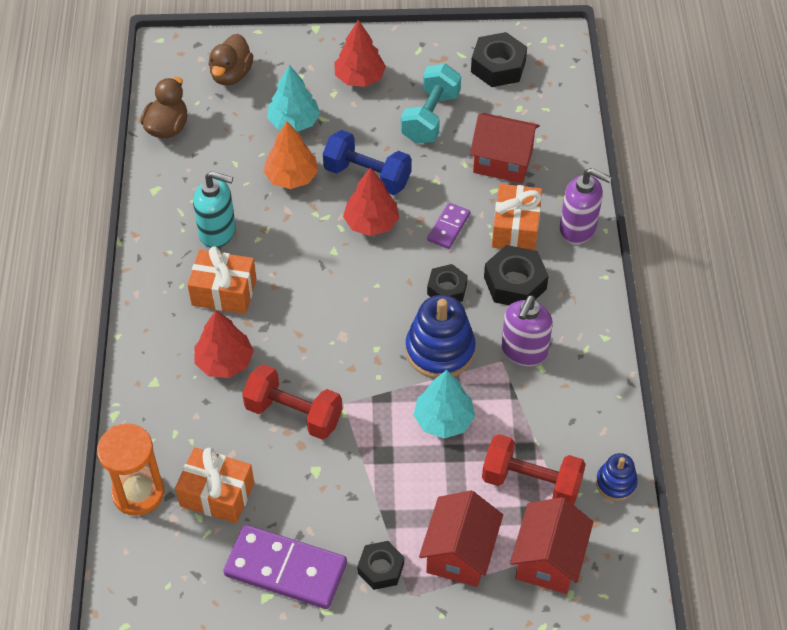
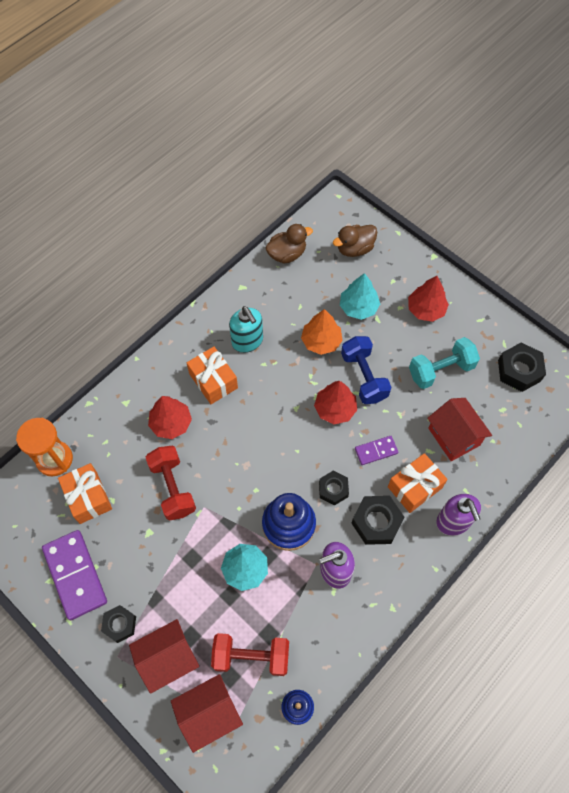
camera: 45 degrees right, 10 degrees up
red dumbbell [482,434,586,505] -> red dumbbell turned 60 degrees counterclockwise [211,633,289,676]

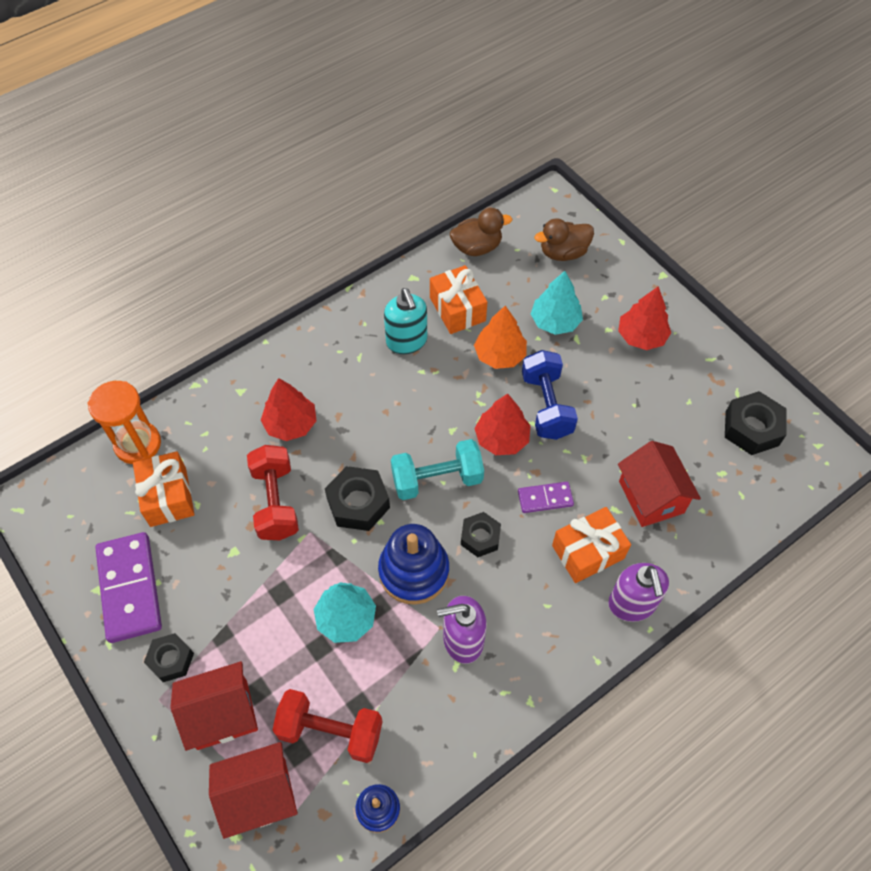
camera: 10 degrees right, 5 degrees down
orange gift [187,346,238,404] -> orange gift moved to [430,265,487,334]
black nut [352,496,404,545] -> black nut moved to [325,466,390,531]
turquoise dumbbell [409,337,480,389] -> turquoise dumbbell moved to [391,439,484,500]

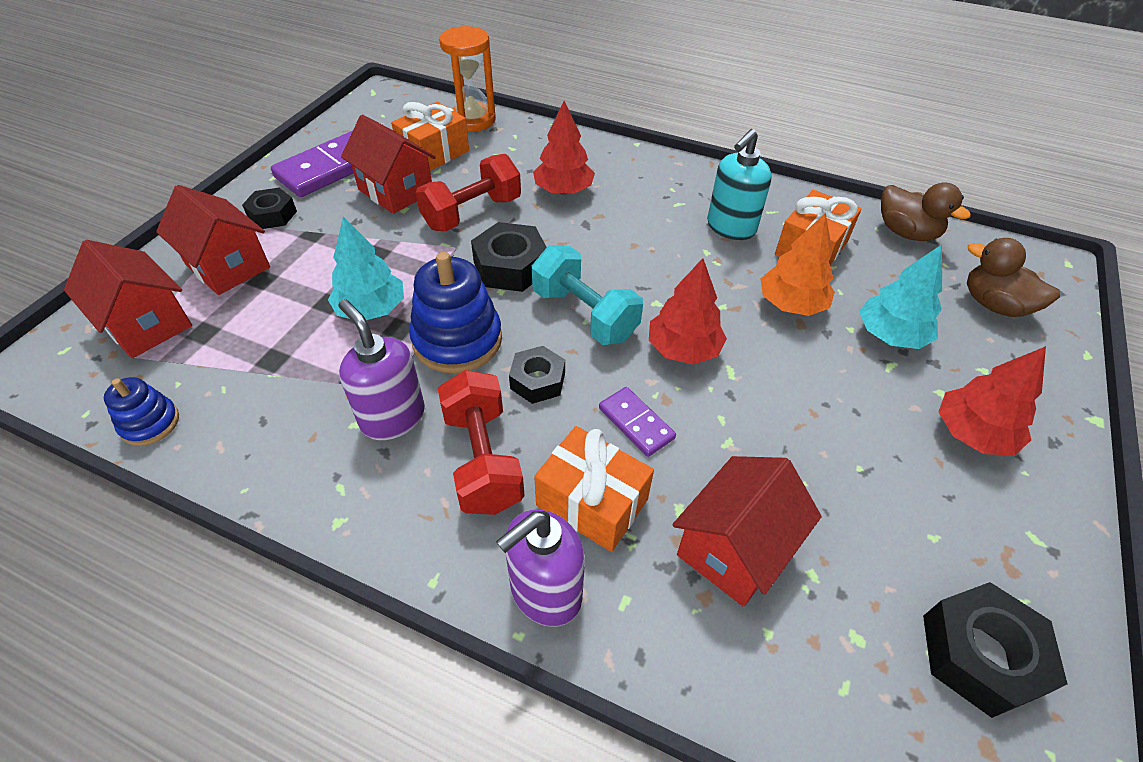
camera: 60 degrees right, 10 degrees down
red dumbbell [273,689,383,763] -> red dumbbell moved to [438,370,525,515]
blue dumbbell [522,350,578,440] -> none
none -> red house [341,115,436,214]

